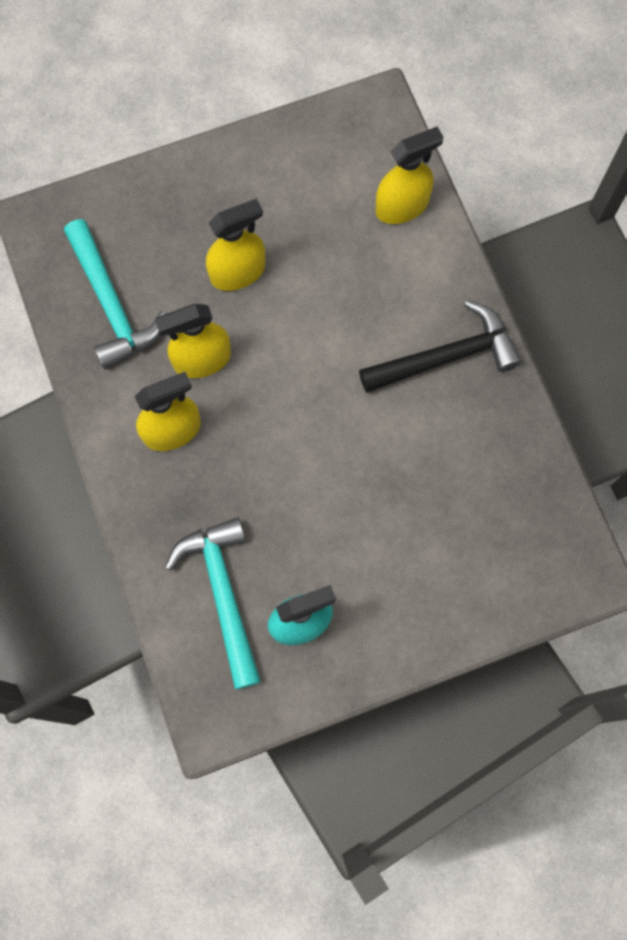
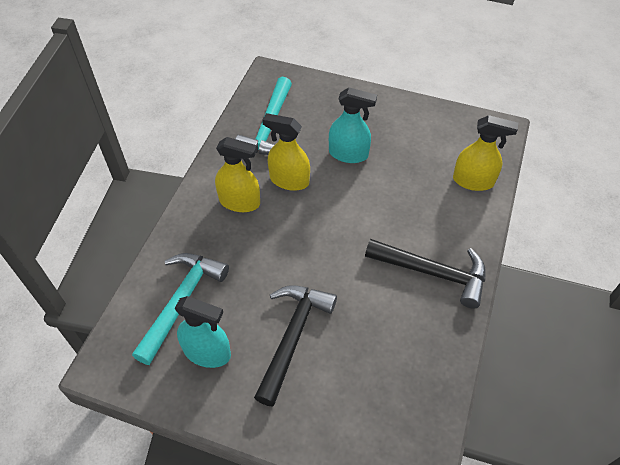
camera: 40 degrees right, 20 degrees down
yellow spray bottle [206,198,265,291] -> turquoise spray bottle [329,87,377,163]
none -> black hammer [254,285,337,407]

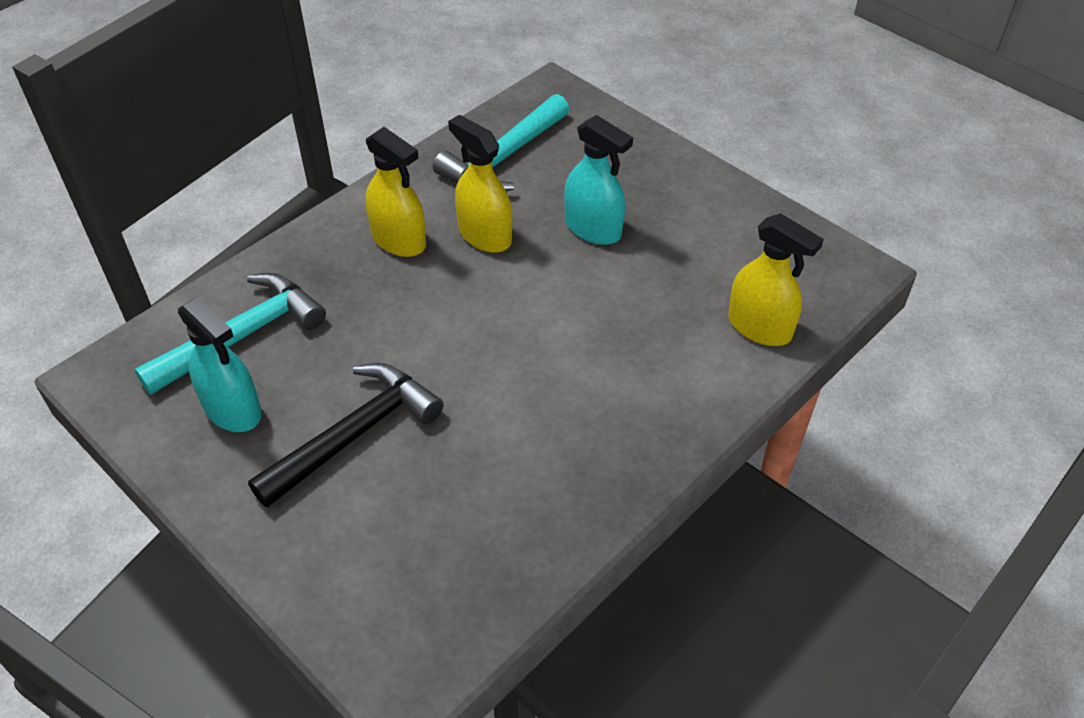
camera: 25 degrees right, 5 degrees down
black hammer [365,239,486,308] -> none

